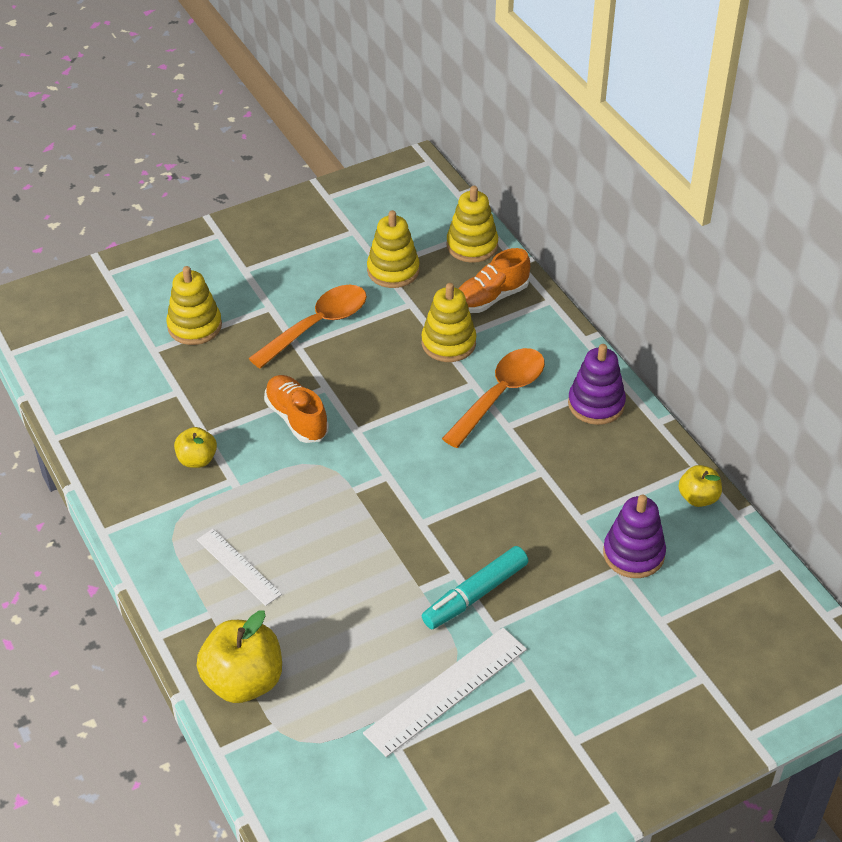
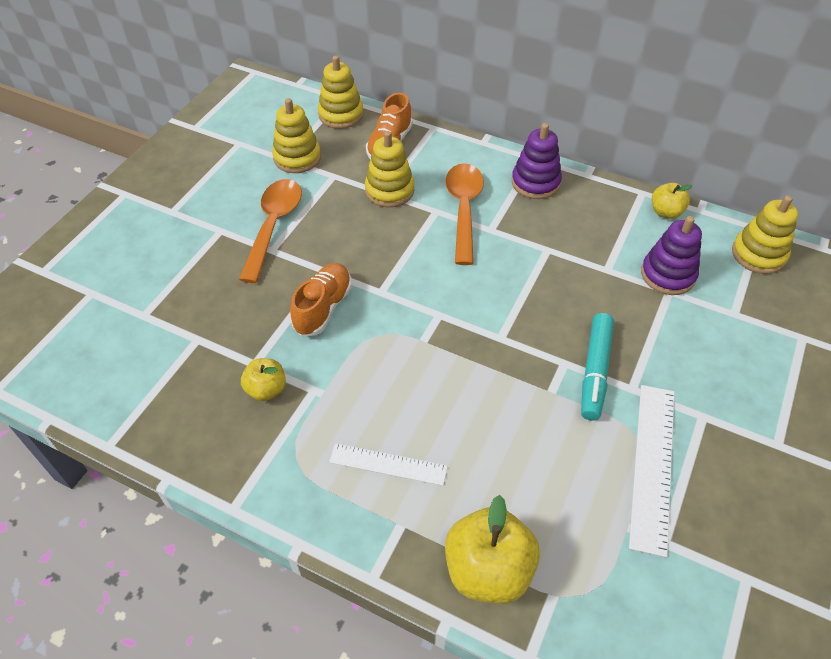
camera: 35 degrees left, 5 degrees up
yellow stacking toy [166,266,222,345] -> yellow stacking toy moved to [732,195,798,274]
orange shoe [264,375,329,443] -> orange shoe turned 90 degrees clockwise [290,263,352,336]

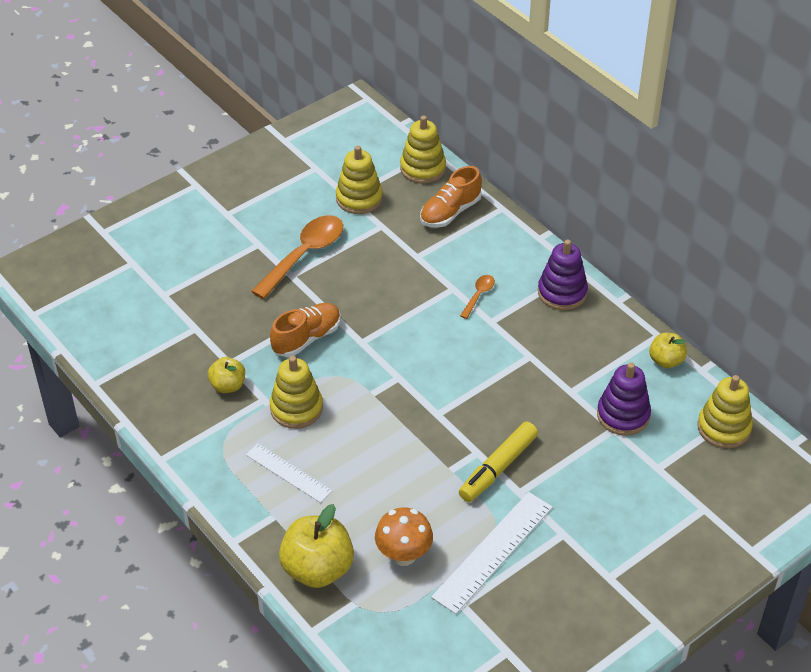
camera: 25 degrees right, 5 degrees down
yellow stacking toy [365,131,414,207] -> yellow stacking toy moved to [270,356,323,429]
orange spoon [445,163,484,265] -> orange spoon [460,275,495,319], size x0.47
turquoise marker [581,313,614,421] -> yellow marker [459,422,538,502]
none -> orange mushroom [375,507,433,566]

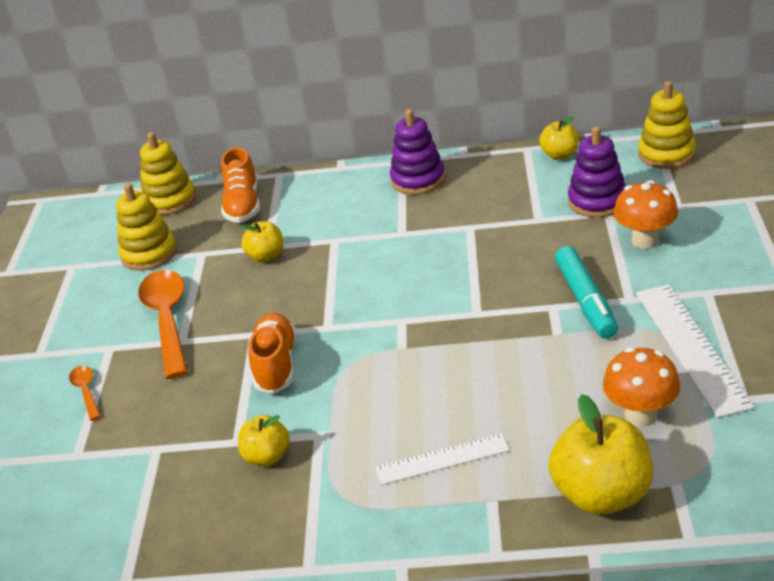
camera: 45 degrees left, 10 degrees down
yellow stacking toy [270,356,323,429] -> none
yellow marker [459,422,538,502] -> turquoise marker [555,246,618,339]
orange spoon [460,275,495,319] -> orange spoon moved to [69,366,101,421]
none -> yellow apple [240,221,283,262]
none -> orange mushroom [614,180,678,249]

